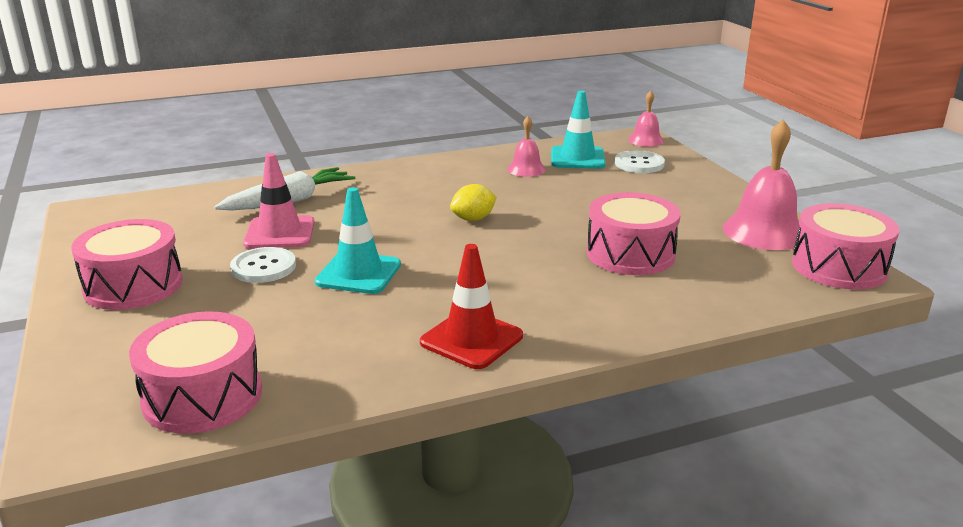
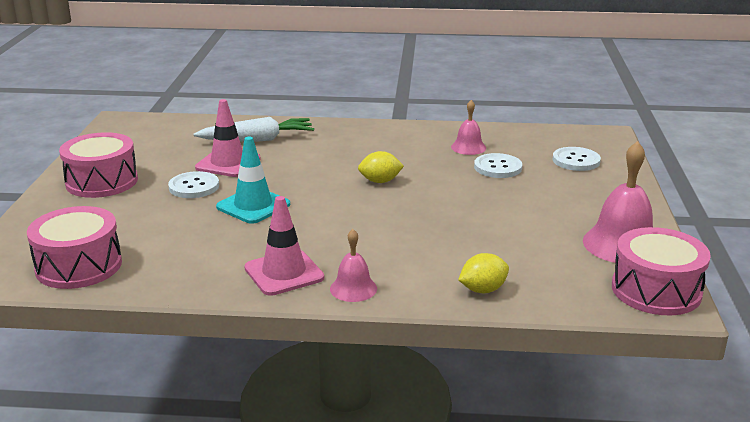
camera: 25 degrees right, 0 degrees up
red traffic cone [420,244,523,369] -> pink traffic cone [244,196,324,296]
turquoise traffic cone [551,91,606,169] -> none
pink drum [587,192,681,275] -> none
pink bell [628,90,664,147] -> pink bell moved to [330,229,377,302]
none -> yellow lemon [458,253,509,293]
none -> white button [474,153,522,178]

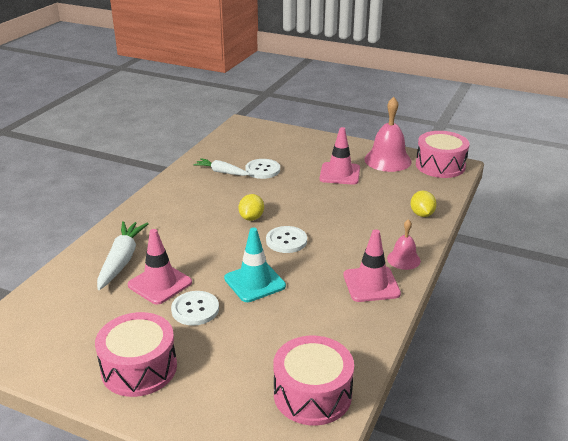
camera: 70 degrees left, 5 degrees up
pink bell [451,100,486,155] -> white carrot [193,158,250,176]
white button [553,147,601,171] -> white button moved to [266,226,307,253]
none -> pink traffic cone [319,127,360,185]

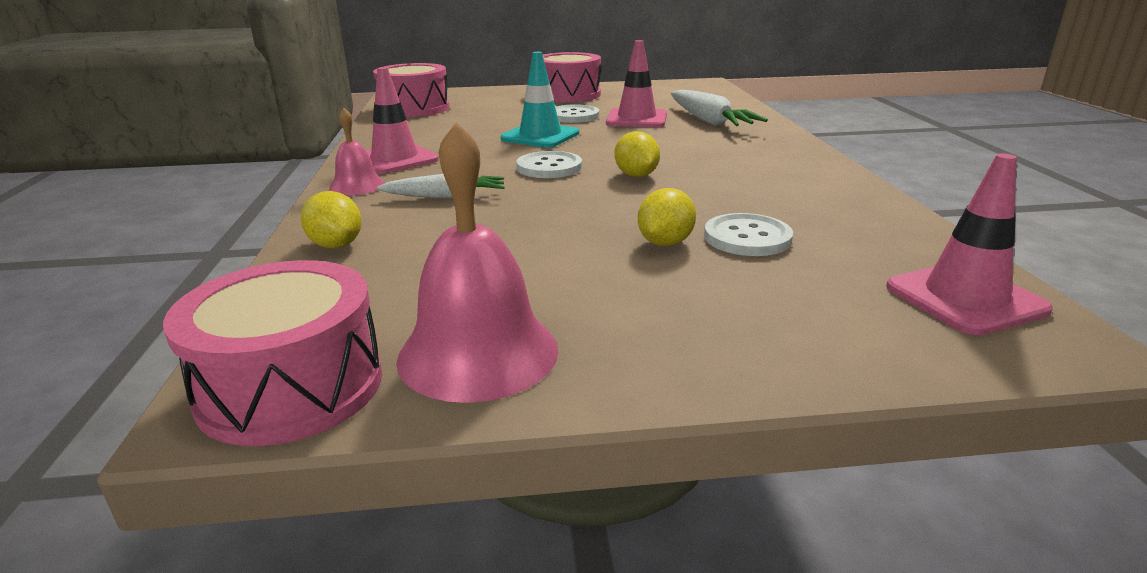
camera: 150 degrees right, 5 degrees down
white carrot [193,158,250,176] -> white carrot moved to [377,174,505,199]
pink traffic cone [319,127,360,185] -> pink traffic cone moved to [886,153,1053,335]
none -> yellow lemon [638,188,696,246]

